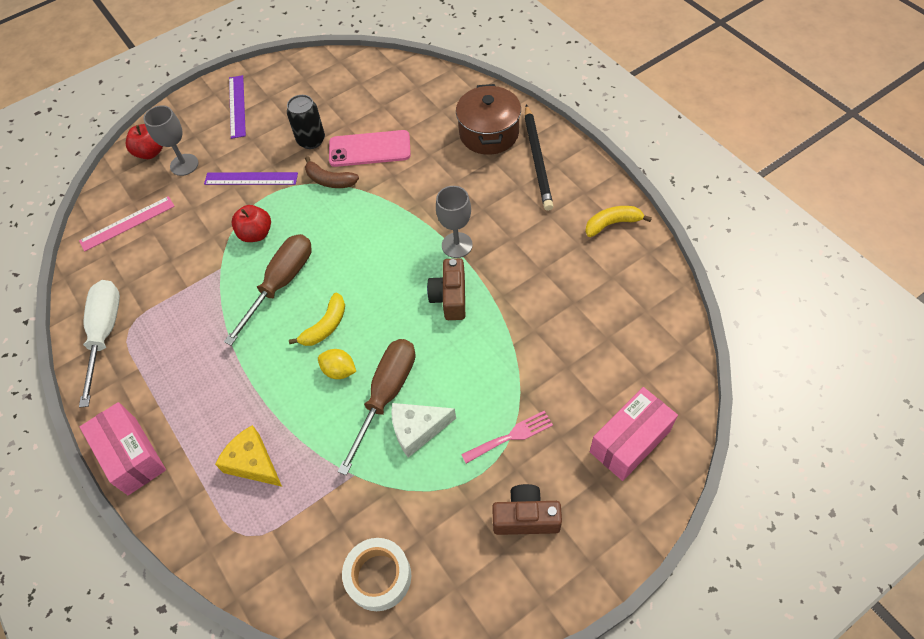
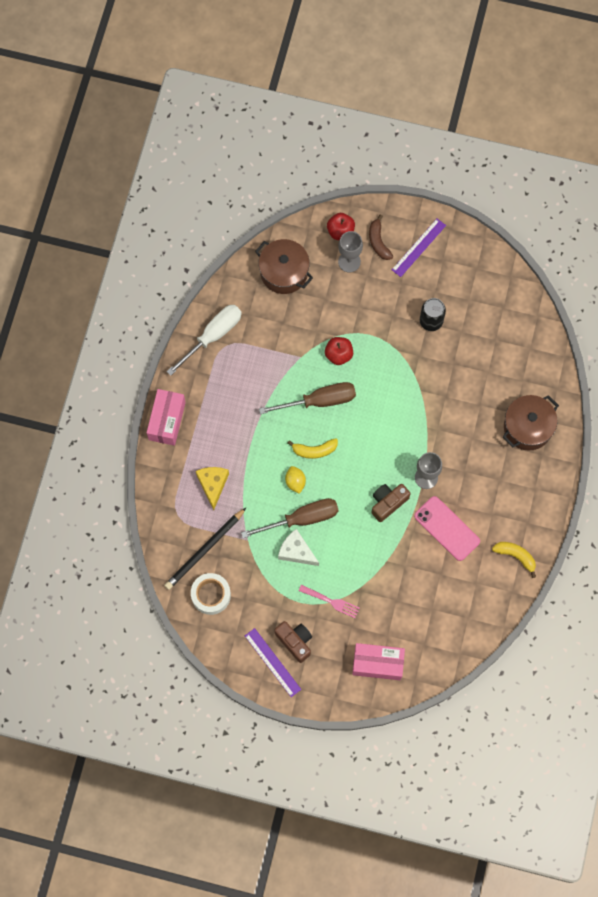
camera: 45 degrees right, 15 degrees up
pink ruler [79,196,175,251] -> brown pot [255,239,313,294]
purple ruler [204,172,298,185] -> purple ruler moved to [245,628,301,697]
brown banana [305,156,359,188] -> brown banana moved to [369,214,393,260]
pink phone [329,130,411,167] -> pink phone moved to [414,496,480,561]
black pencil [525,104,553,211] -> black pencil moved to [164,507,247,590]

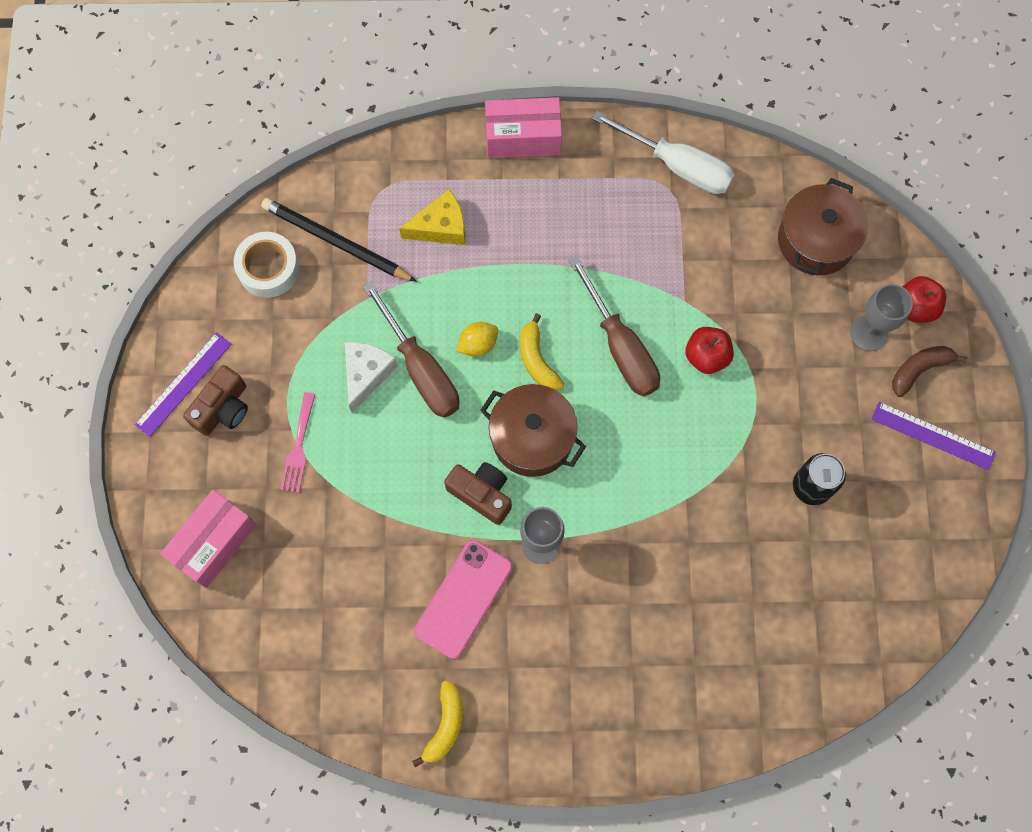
camera: 75 degrees right, 0 degrees up
pink box [352,643,405,680] -> pink box turned 45 degrees clockwise [160,490,257,588]
brown pot [503,395,559,450] -> brown pot moved to [480,384,586,477]

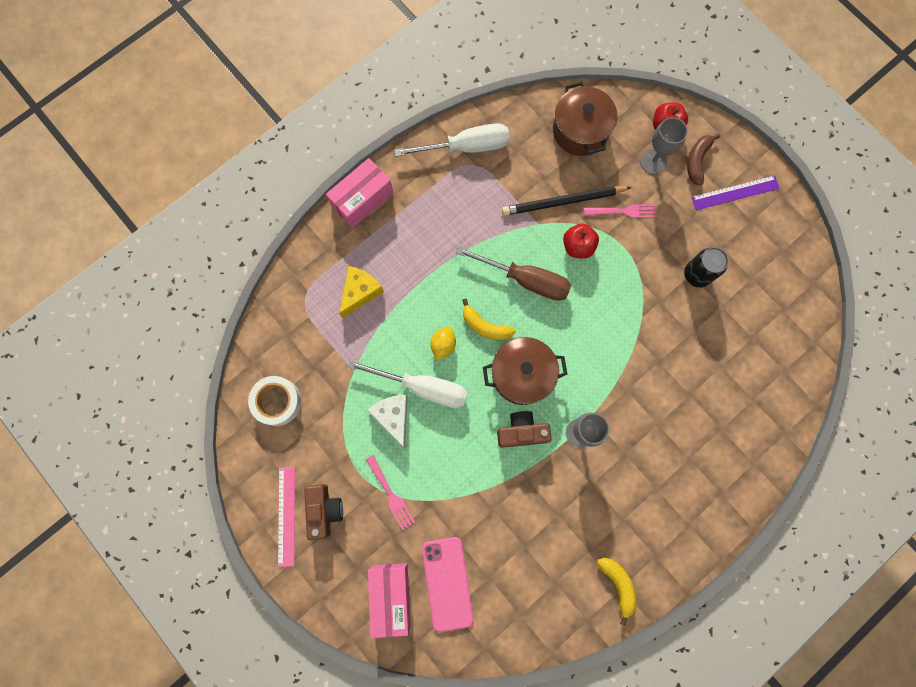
camera: 40 degrees left, 5 degrees up
purple ruler [135,332,232,437] -> pink ruler [278,467,295,567]
black pencil [261,198,417,282] -> black pencil moved to [502,186,632,216]
brown screwdriver [363,281,460,418] -> white screwdriver [347,359,468,408]
pink phone [414,540,513,659] -> pink phone moved to [422,537,474,632]
none -> pink fork [584,204,657,218]

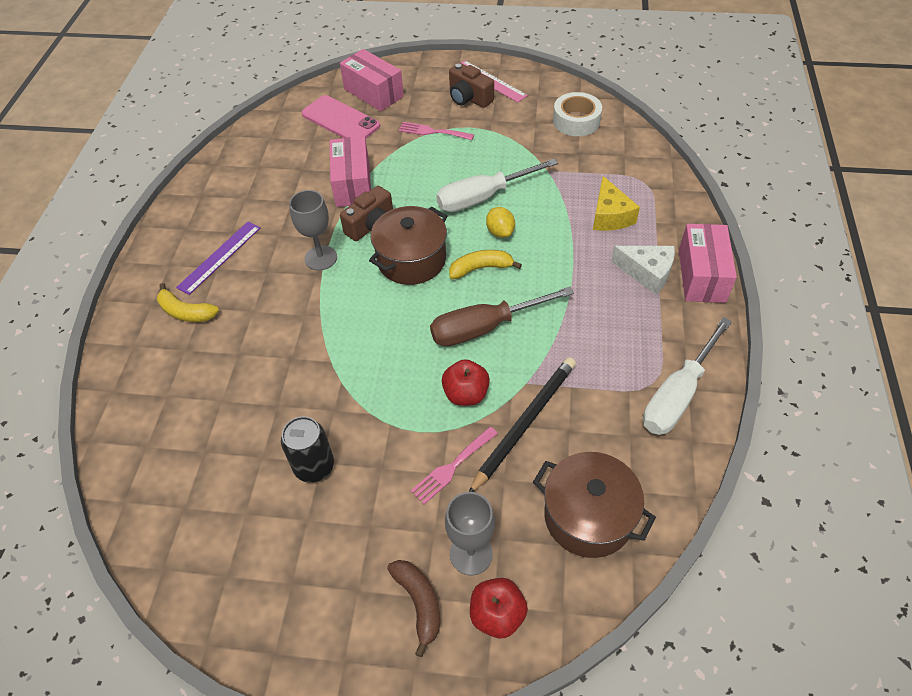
camera: 140 degrees right, 25 degrees down
white cheese [367,395,408,448] -> white cheese moved to [611,246,675,295]
yellow banana [597,558,636,626] -> yellow banana moved to [157,283,219,322]
purple ruler [691,175,780,210] -> purple ruler moved to [176,222,261,295]
none -> pink box [329,136,371,207]

